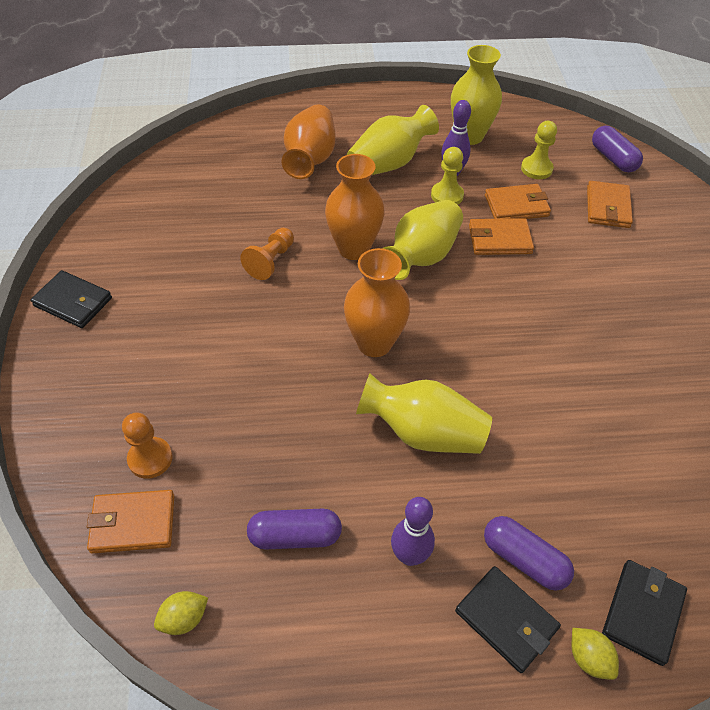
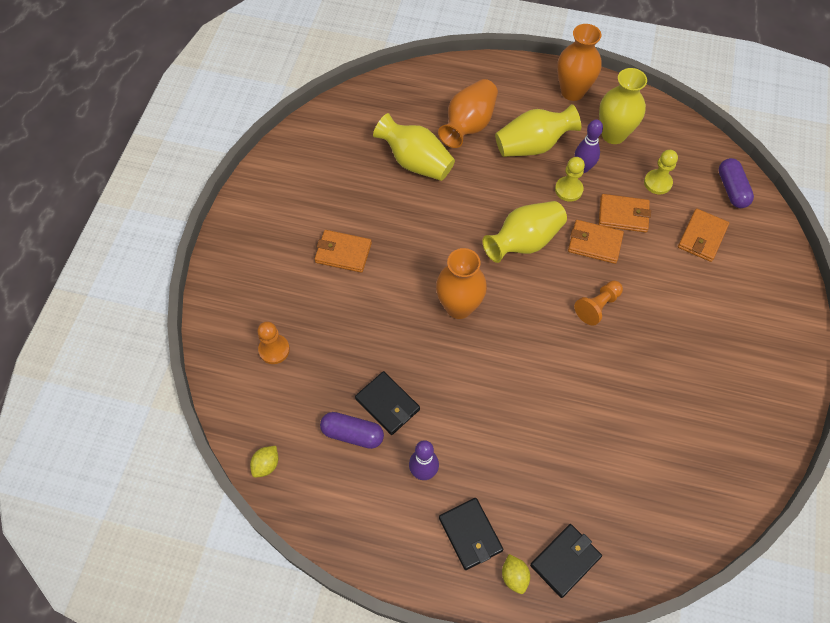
camera: 20 degrees right, 10 degrees up
black wallet [31,270,112,328] -> black wallet moved to [355,371,420,435]
orange wallet [87,490,174,554] -> orange wallet moved to [315,230,372,273]
yellow lemon [154,591,208,635] -> yellow lemon turned 45 degrees counterclockwise [250,446,278,477]
orange pawn [240,228,294,280] -> orange pawn moved to [574,280,623,326]
orange vase [325,154,384,260] -> orange vase moved to [557,24,602,101]
yellow vase [356,373,492,454] -> yellow vase moved to [373,113,455,181]
purple capsule [484,516,574,591] -> none

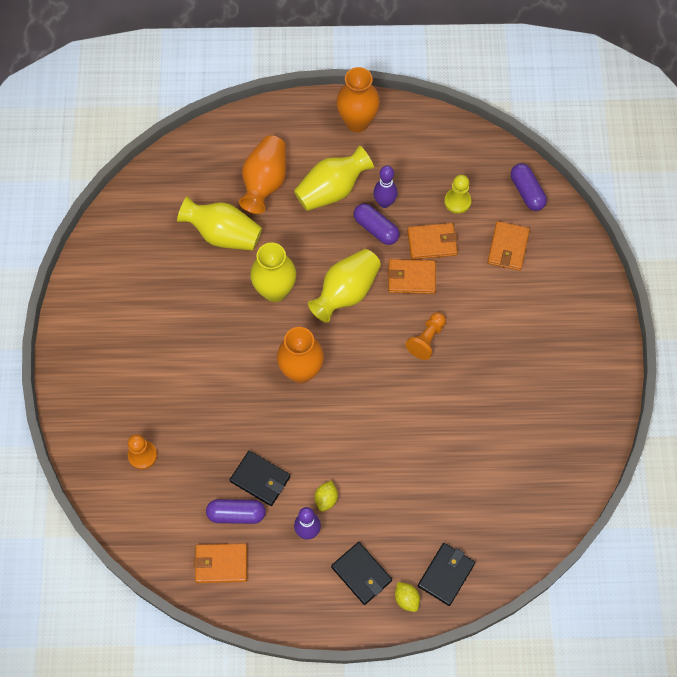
camera: 15 degrees left, 5 degrees up
yellow lemon [250,446,278,477] -> yellow lemon moved to [315,480,338,512]
orange wallet [315,230,372,273] -> orange wallet moved to [194,543,247,583]
yellow pawn [555,157,585,202] -> purple capsule [354,203,400,245]
yellow vase [599,68,647,144] -> yellow vase moved to [250,242,296,302]

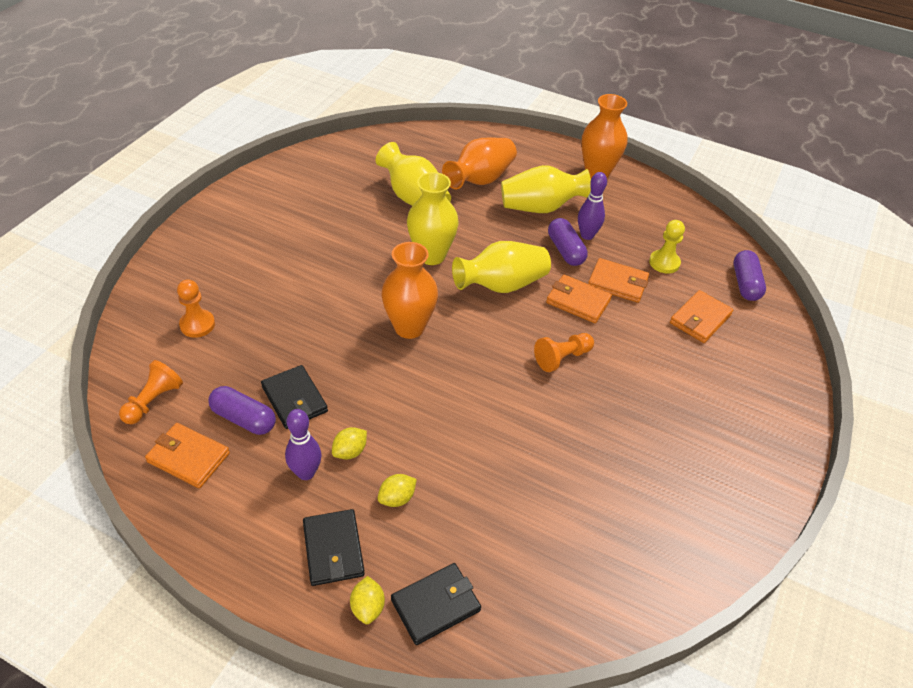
camera: 25 degrees right, 20 degrees down
none -> orange pawn [119,360,183,424]
none -> yellow lemon [378,474,417,507]

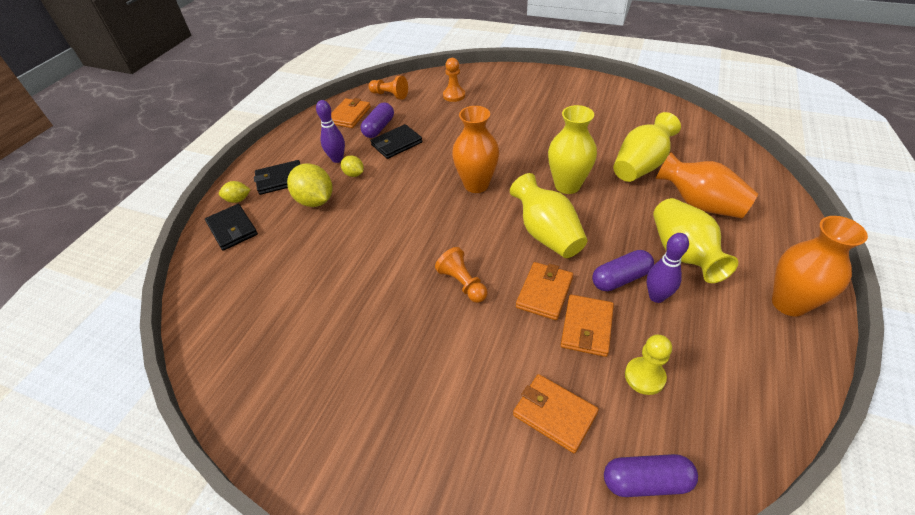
camera: 90 degrees right, 0 degrees up
yellow lemon [378,474,417,507] -> yellow lemon [287,163,333,207], size x1.88

